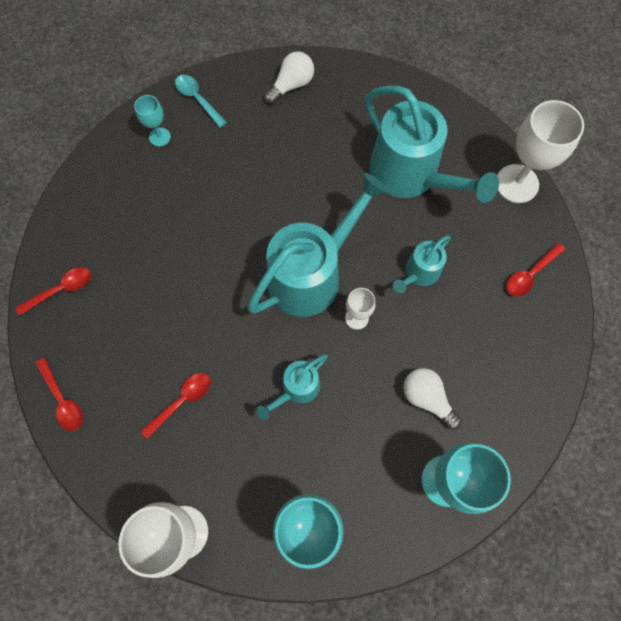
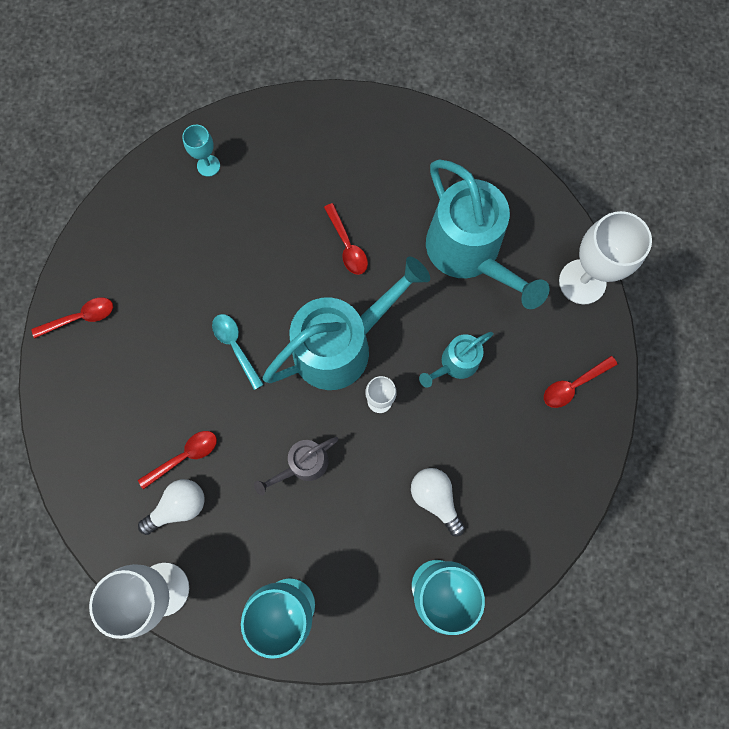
camera: 10 degrees right, 5 degrees up
red spoon [35,357,83,431] -> red spoon moved to [324,203,368,275]
turquoise spoon [175,75,227,128] -> turquoise spoon moved to [212,314,264,390]
turquoise watering can [256,354,328,420] -> grey watering can [254,437,338,496]
white light bulb [264,51,314,104] -> white light bulb moved to [138,479,204,535]

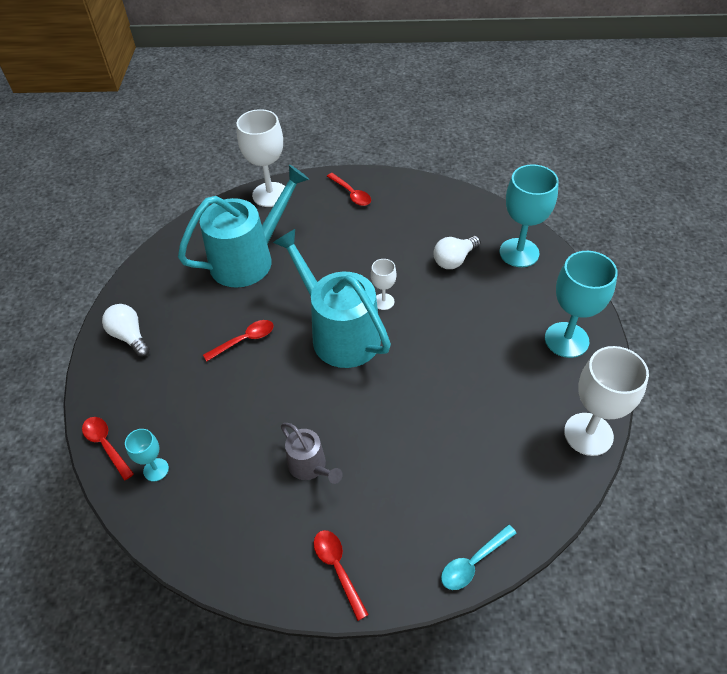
camera: 95 degrees left, 25 degrees down
red spoon [138,431,217,489] -> red spoon moved to [82,417,134,480]
white light bulb [138,479,204,535] -> white light bulb moved to [102,304,150,357]
turquoise spoon [212,314,264,390] -> turquoise spoon moved to [441,524,517,590]
grey watering can [254,437,338,496] -> grey watering can moved to [281,423,343,484]
turquoise watering can [419,332,493,388] -> none

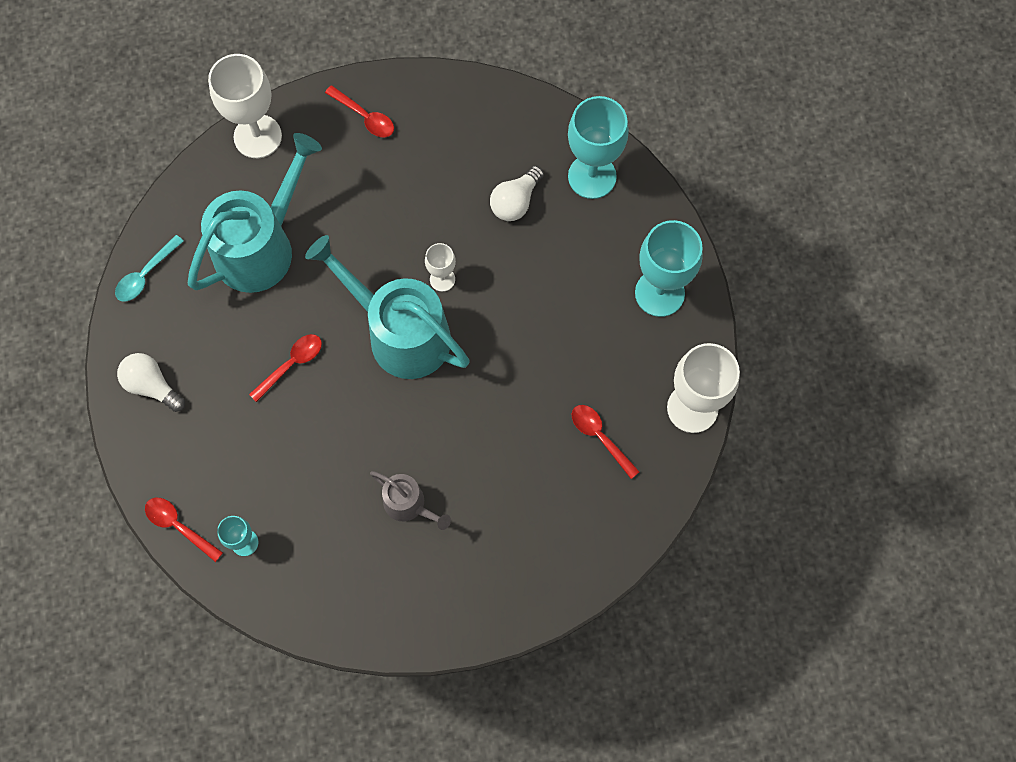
camera: 15 degrees left, 20 degrees up
red spoon [314,530,369,621] -> red spoon moved to [572,405,640,479]
turquoise spoon [441,524,517,590] -> turquoise spoon moved to [115,235,184,302]

